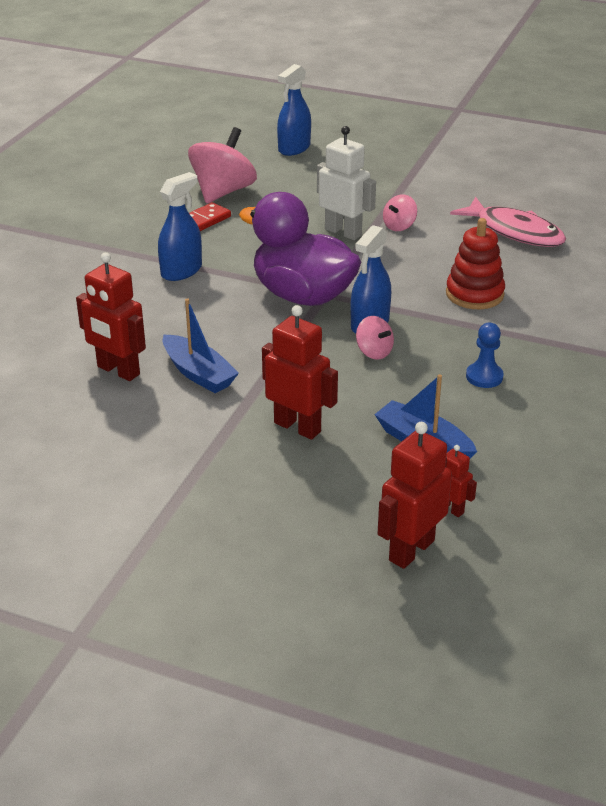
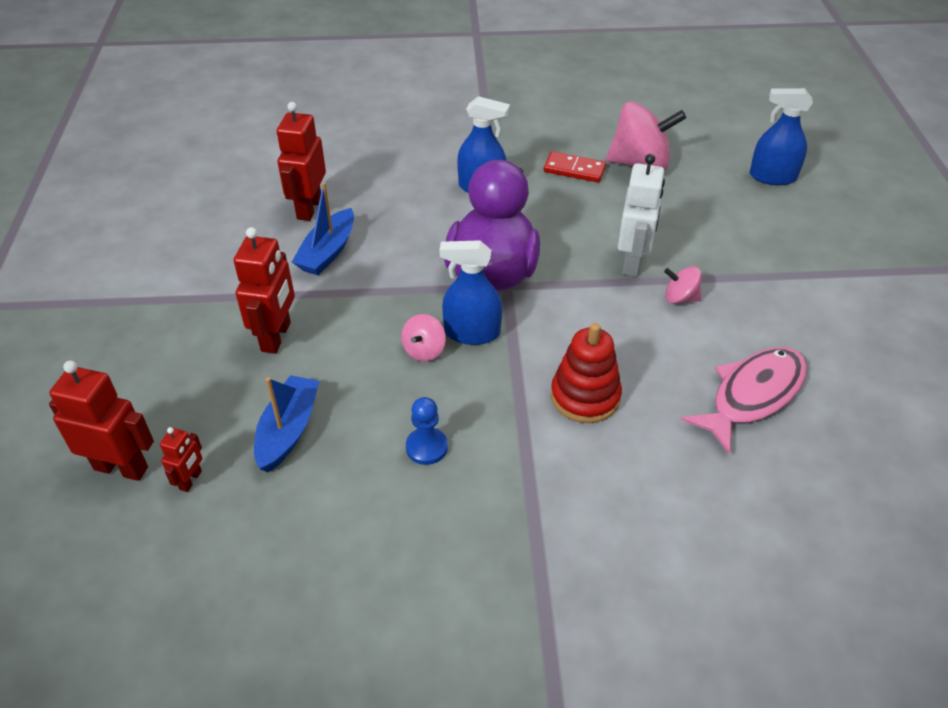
camera: 65 degrees right, 10 degrees up
pink fish [450,197,566,247] -> pink fish turned 150 degrees counterclockwise [681,347,807,454]

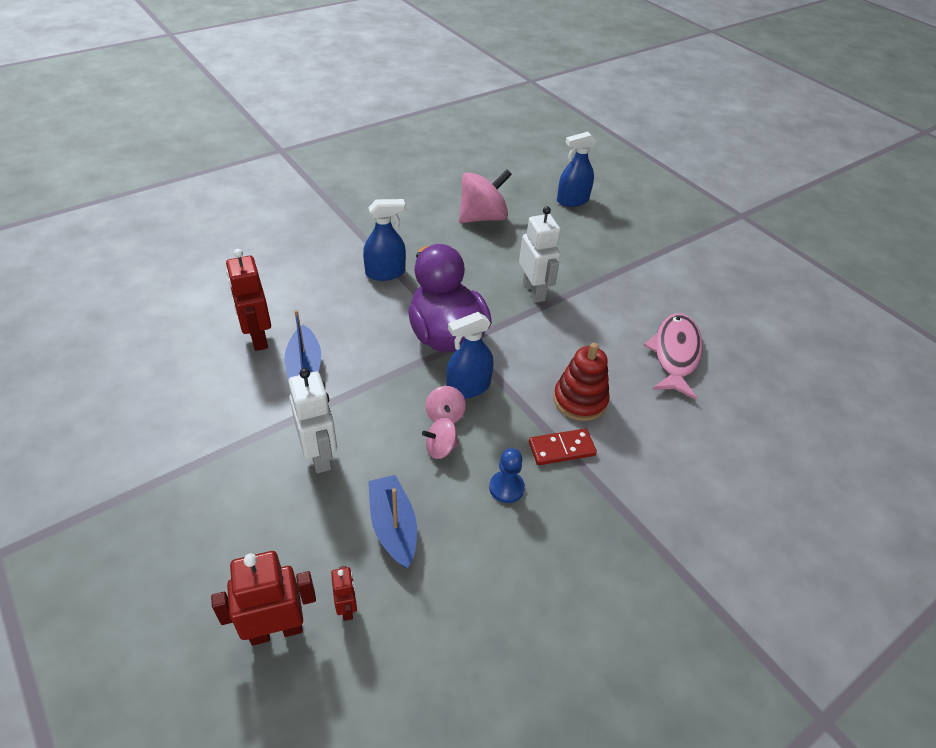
camera: 35 degrees left, 0 degrees up
red robot [234,227,295,354] -> white robot [288,368,337,473]
red domino [544,151,606,182] -> red domino moved to [529,429,597,465]
pink spinning top [664,266,702,304] -> pink spinning top moved to [422,418,459,459]

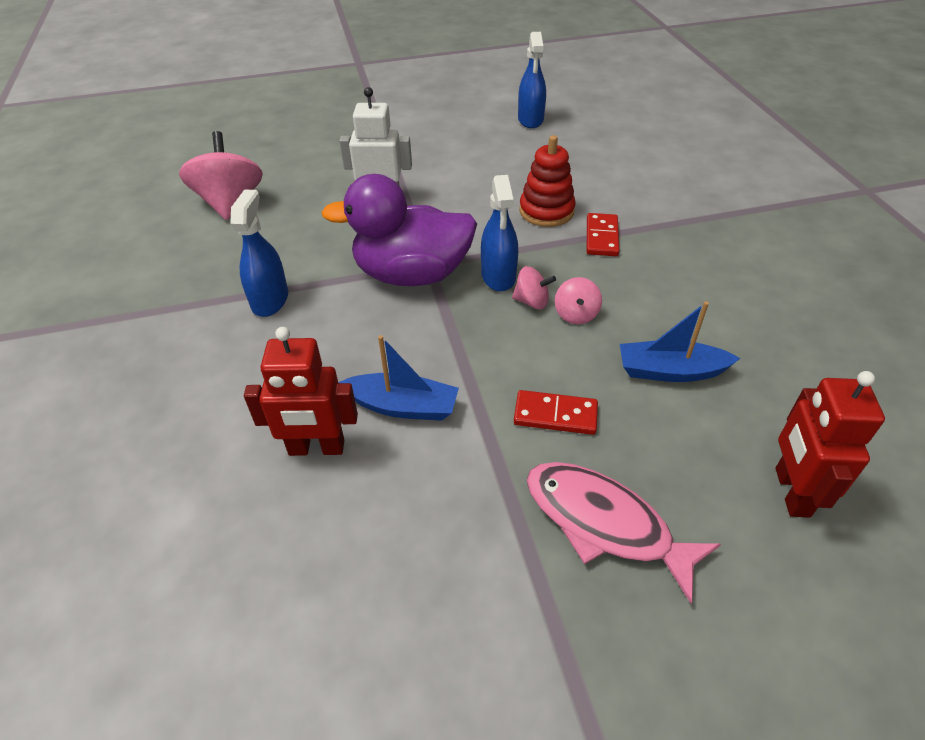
camera: 65 degrees left, 0 degrees up
white robot [288,368,337,473] -> red domino [514,390,598,435]
red robot [331,566,357,621] -> none
blue pawn [489,448,525,503] -> none
blue spray bottle [557,132,596,207] -> blue spray bottle moved to [518,32,546,128]
pink fish [644,313,703,399] -> pink fish moved to [527,462,721,603]

